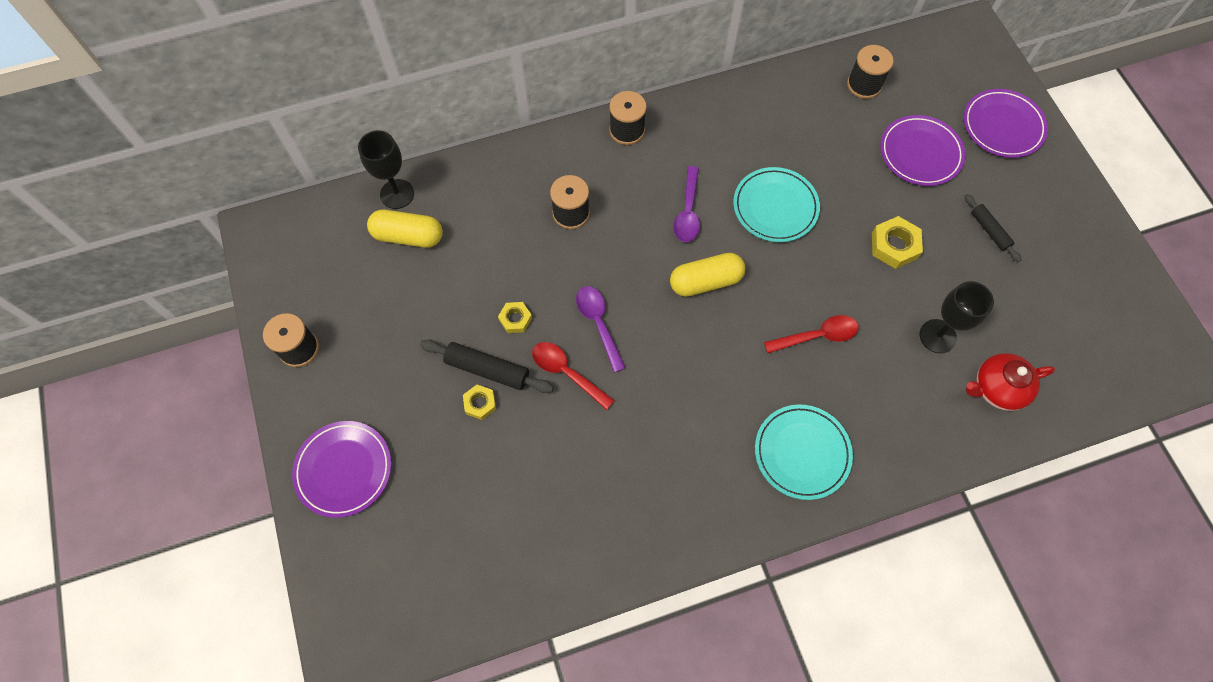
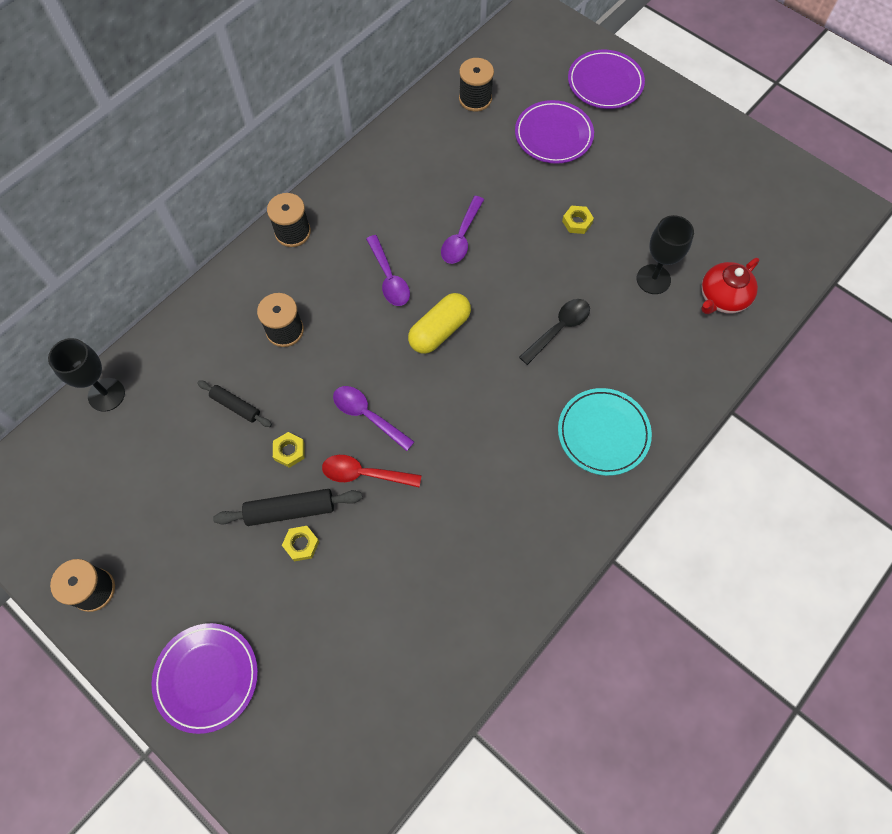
camera: 30 degrees left, 0 degrees up
yellow capsule [367,210,443,248] -> none
turquoise plate [733,167,820,242] -> purple spoon [441,196,484,264]
red spoon [764,315,859,353] -> black spoon [519,299,590,365]
yellow nut [872,216,923,269] -> yellow nut [562,206,594,234], size x0.62
black rolling pin [964,194,1022,262] -> black rolling pin moved to [197,380,272,427]

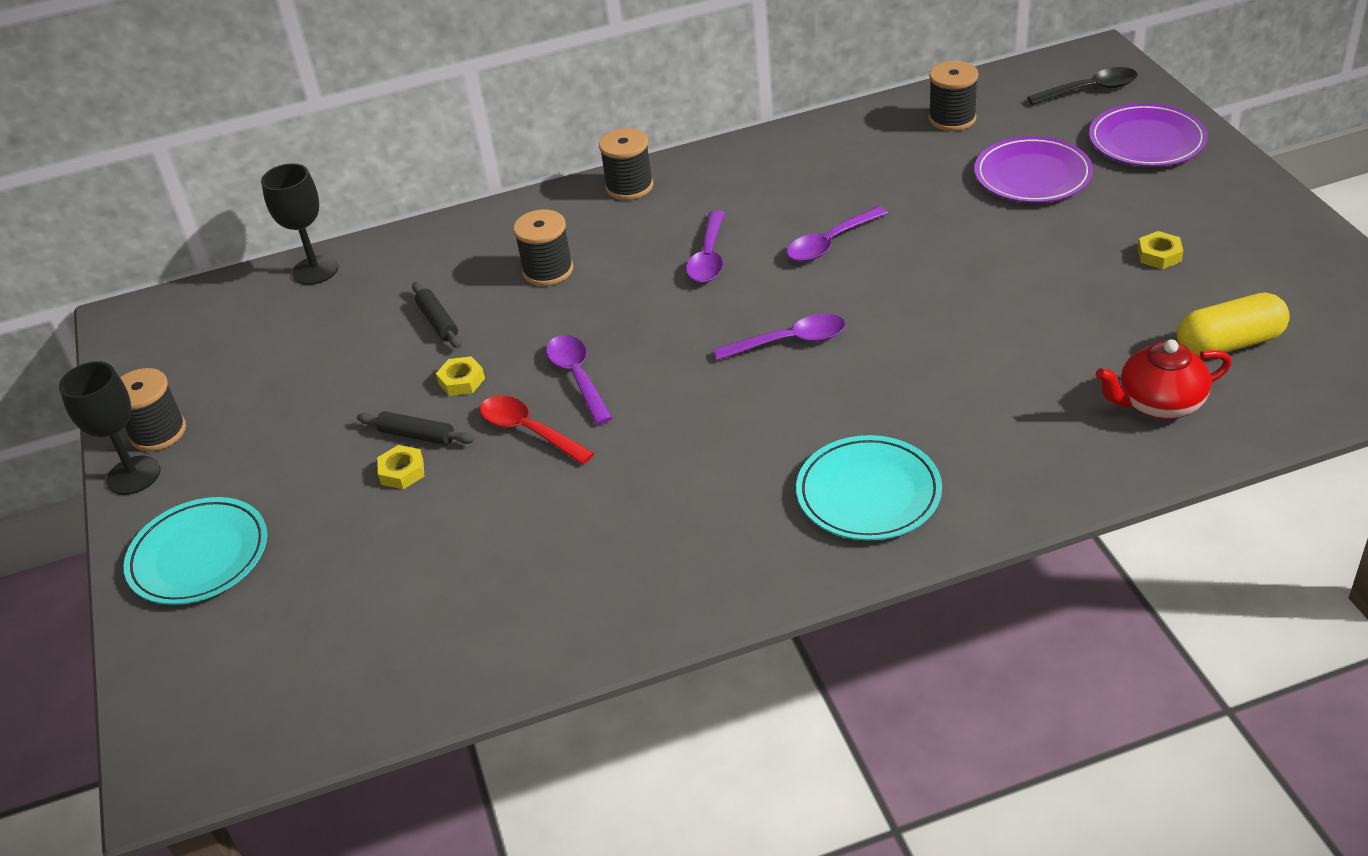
camera: 35 degrees right, 25 degrees down
purple plate [151,623,258,734] -> turquoise plate [124,497,267,605]
black rolling pin [213,489,362,526] -> black rolling pin [357,411,475,445], size x0.65
yellow capsule [408,293,471,354] -> yellow capsule moved to [1177,292,1290,357]
black spoon [519,299,590,365] -> black spoon moved to [1027,67,1138,105]
yellow nut [562,206,594,234] -> yellow nut moved to [1138,231,1183,269]
black goblet [637,215,694,294] -> black goblet moved to [59,361,160,495]
none -> purple spoon [713,314,846,360]

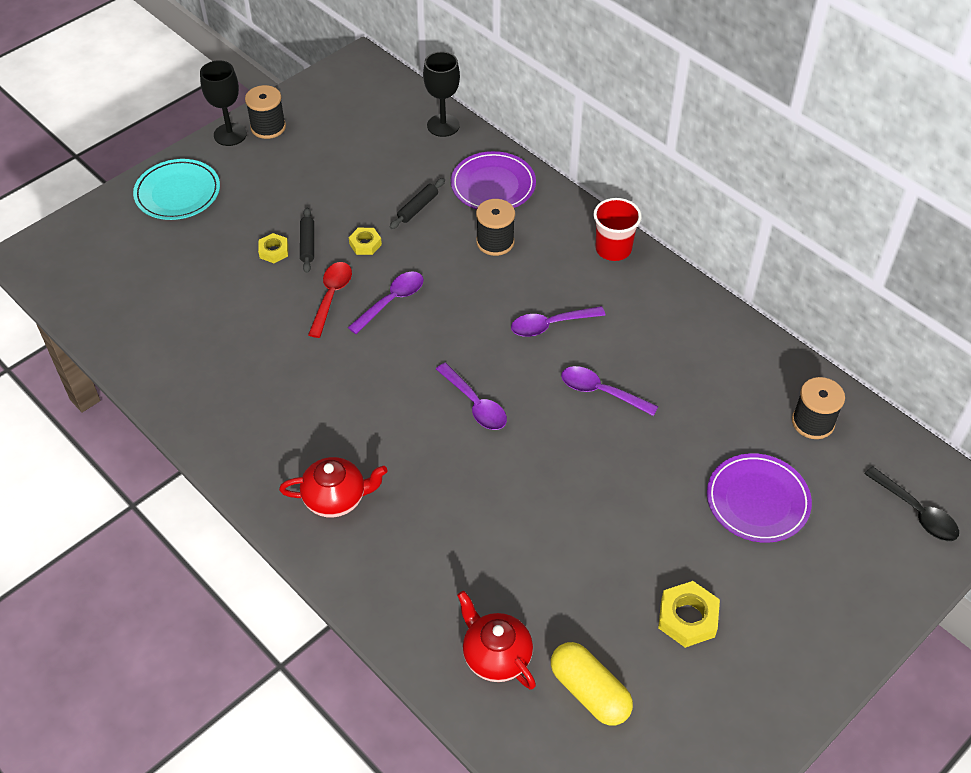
camera: 60 degrees right, 10 degrees up
black spool [599,128,653,200] -> red cup [593,198,642,261]
turquoise plate [796,435,942,540] -> red teapot [279,457,388,517]
purple plate [1089,103,1208,167] -> purple plate moved to [451,151,536,209]
yellow nut [1138,231,1183,269] -> yellow nut [658,581,720,648], size x1.60

